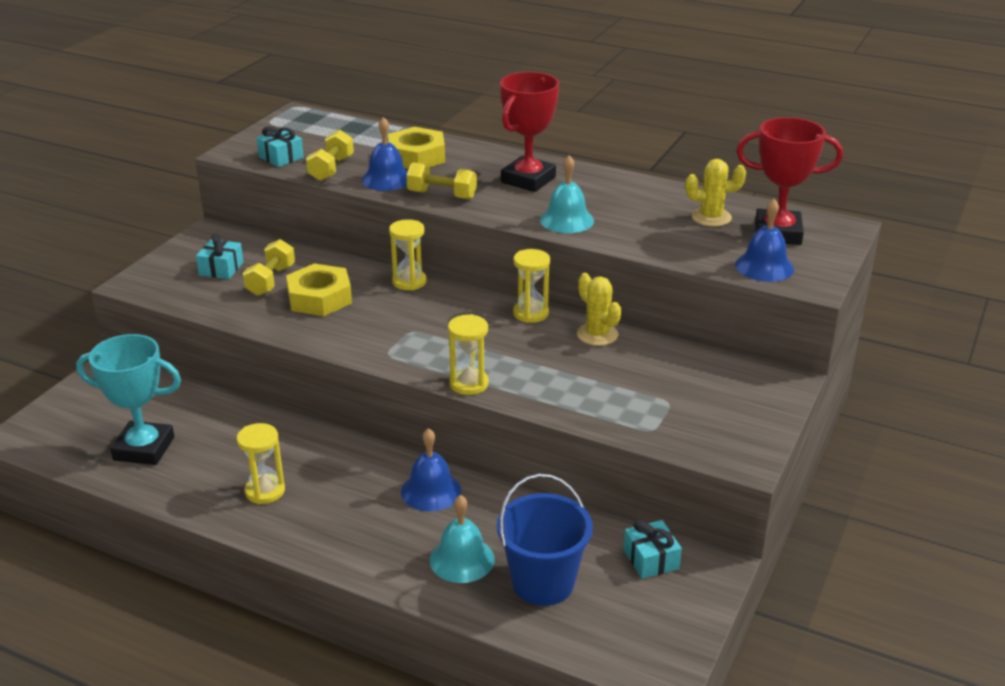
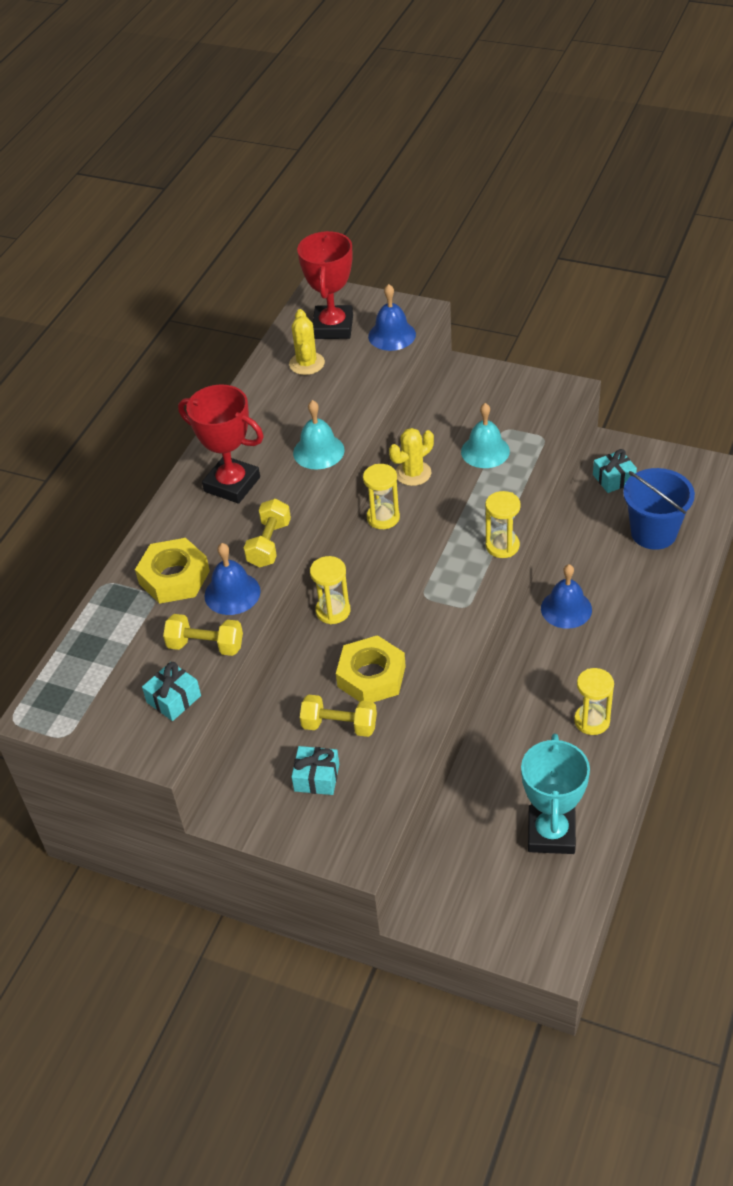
camera: 90 degrees left, 15 degrees up
turquoise bell [430,495,495,583] -> turquoise bell moved to [461,403,510,468]

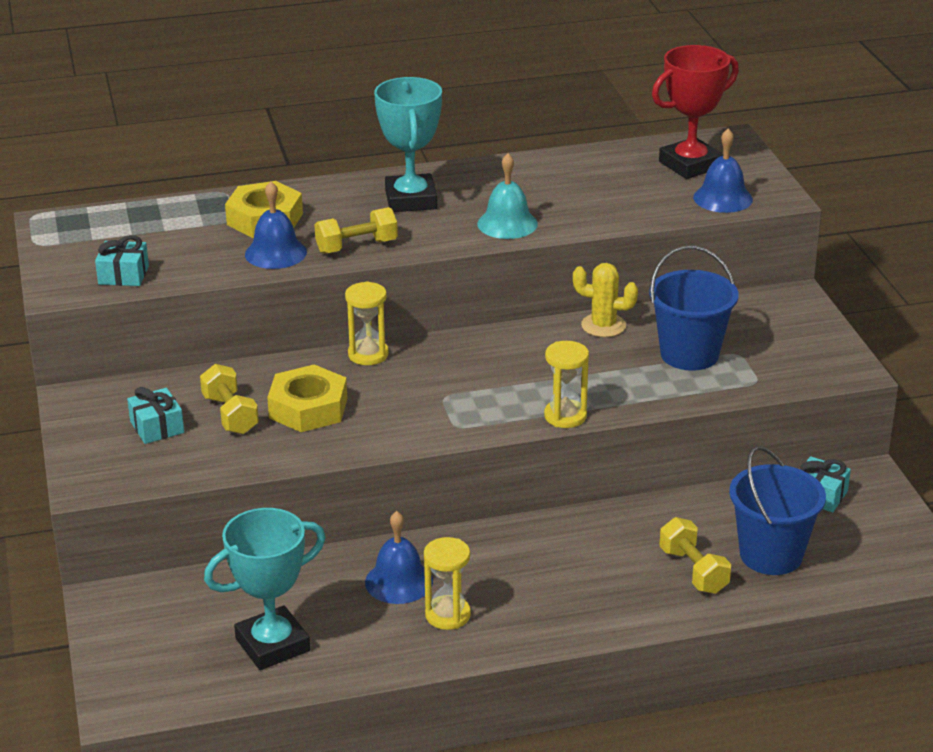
camera: 50 degrees right, 15 degrees down
yellow dumbbell [163,614,243,656] -> yellow dumbbell moved to [659,517,731,594]
red trophy [178,384,264,504] -> turquoise trophy [374,77,442,212]
yellow cactus [289,309,325,375] -> none
yellow hourglass [363,464,400,529] -> none
turquoise bell [461,403,510,468] -> blue bucket [649,246,739,371]
blue bell [541,564,592,629] -> blue bell moved to [365,511,433,604]

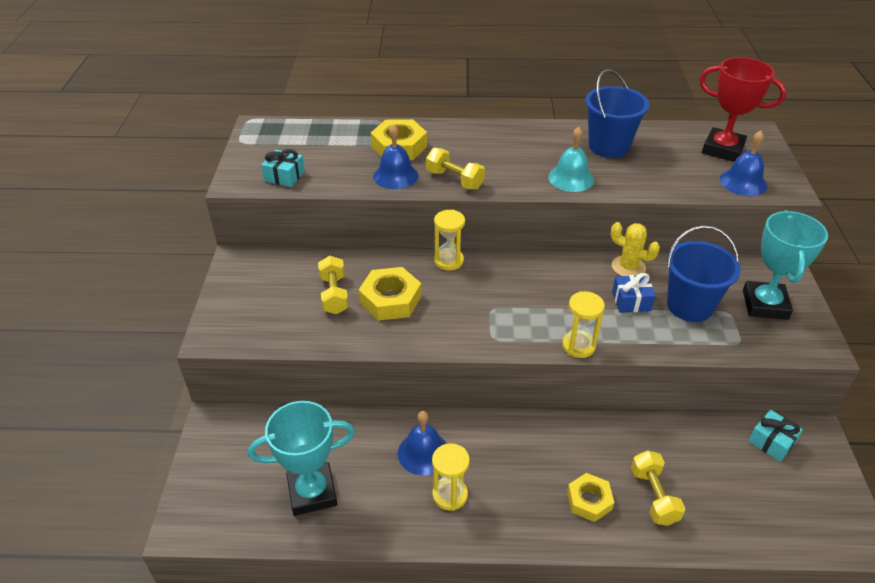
camera: 15 degrees right, 10 degrees up
turquoise gift [127,387,184,444] -> none
yellow dumbbell [315,207,398,254] -> yellow dumbbell turned 45 degrees clockwise [426,148,485,189]
turquoise trophy [374,77,442,212] -> turquoise trophy moved to [743,210,828,320]
red trophy [652,45,739,179] -> red trophy turned 45 degrees clockwise [699,57,786,162]
blue bucket [729,446,826,575] -> blue bucket moved to [585,69,649,158]
none -> yellow nut [567,473,614,522]
none -> blue gift [612,273,656,313]

